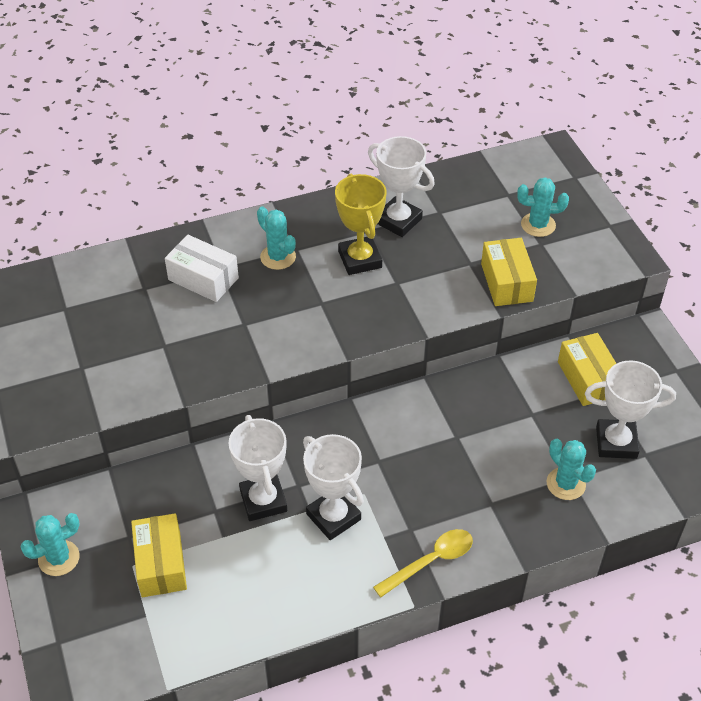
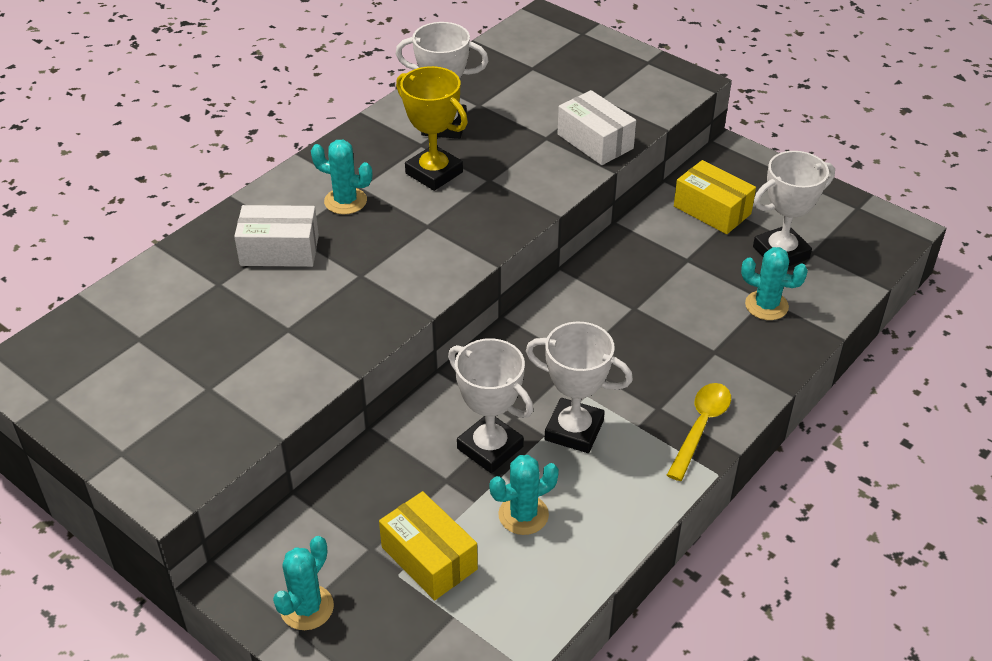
camera: 30 degrees left, 5 degrees down
yellow box [481,238,537,306] -> white box [557,90,636,165]
turquoise cactus [517,177,569,237] -> turquoise cactus moved to [490,455,559,535]

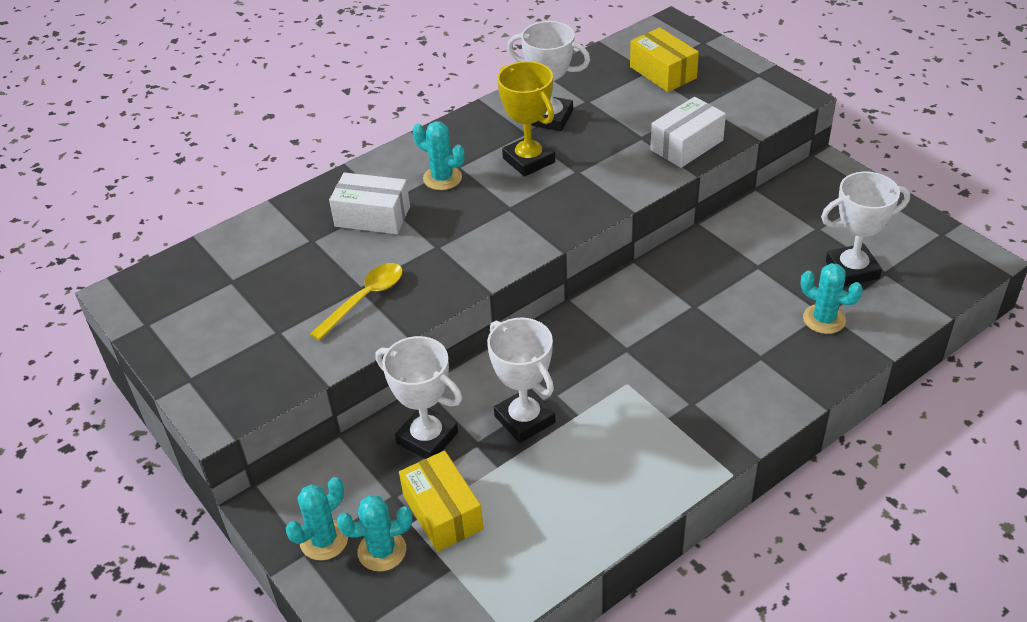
camera: 15 degrees right, 0 degrees up
turquoise cactus [490,455,559,535] -> turquoise cactus moved to [337,495,413,572]
white trophy [526,322,633,453] -> white trophy moved to [376,336,462,459]
white box [557,90,636,165] -> white box turned 75 degrees clockwise [650,97,726,168]
yellow spoon [667,383,731,481] -> yellow spoon moved to [310,263,403,341]
yellow box [674,160,756,234] -> yellow box moved to [630,27,699,92]

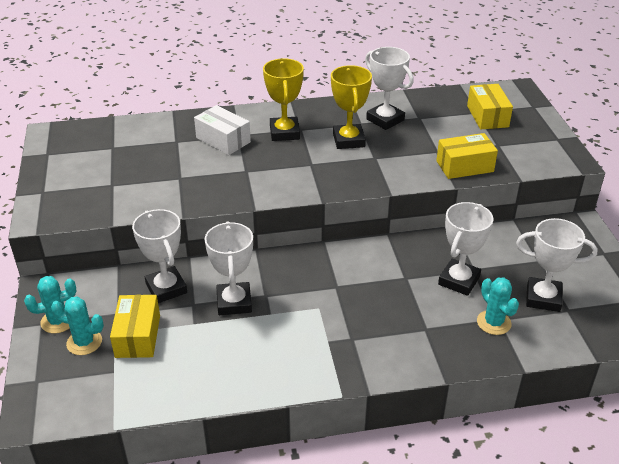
camera: 25 degrees right, 5 degrees down
yellow spoon [310,263,403,341] -> none
turquoise cactus [413,121,465,190] -> yellow trophy [263,58,304,141]
white box [650,97,726,168] -> yellow box [436,133,498,179]
none -> white trophy [438,202,493,296]

